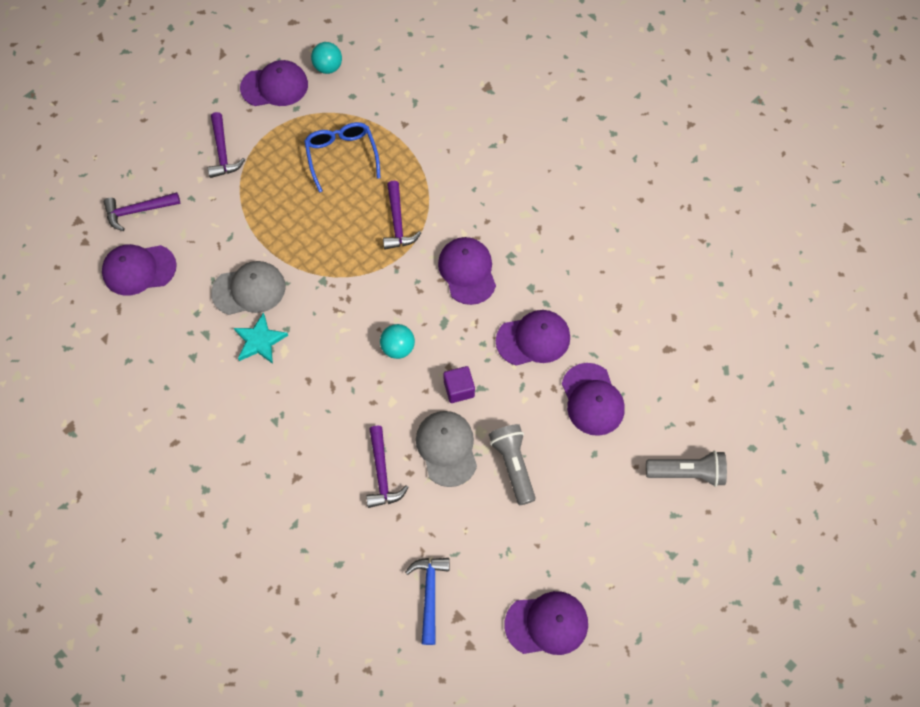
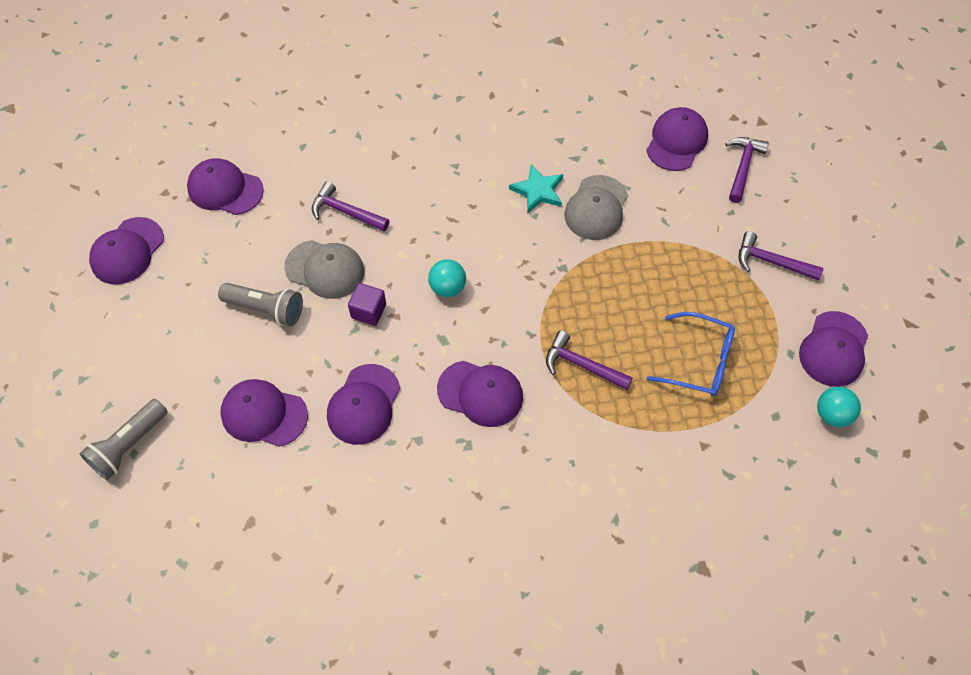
camera: 125 degrees right, 5 degrees down
blue hammer [405,558,450,645] -> purple cap [187,158,264,215]

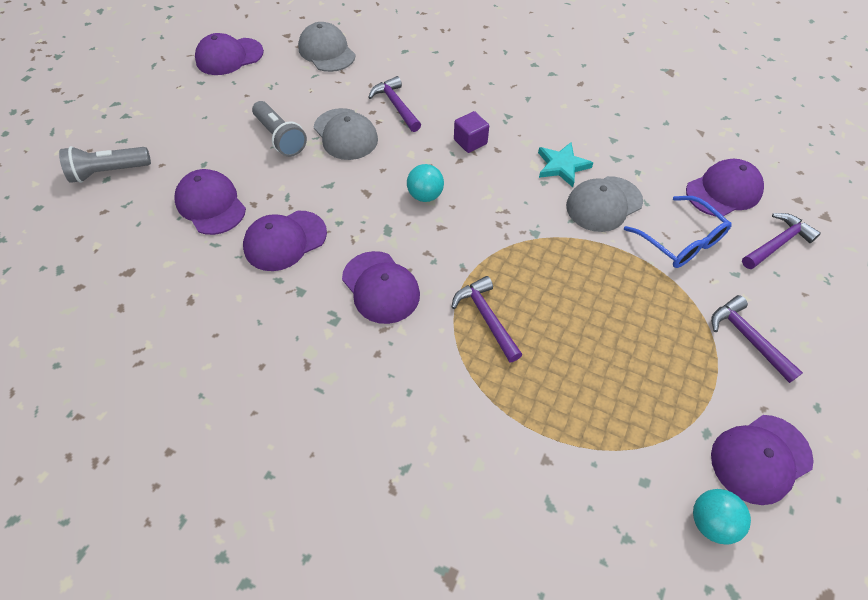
camera: 35 degrees right, 5 degrees down
purple cap [187,158,264,215] -> grey cap [298,22,356,72]
purple cube [348,283,386,326] -> purple cube moved to [454,111,489,153]
blue glasses [647,312,735,396] -> blue glasses moved to [624,196,732,268]

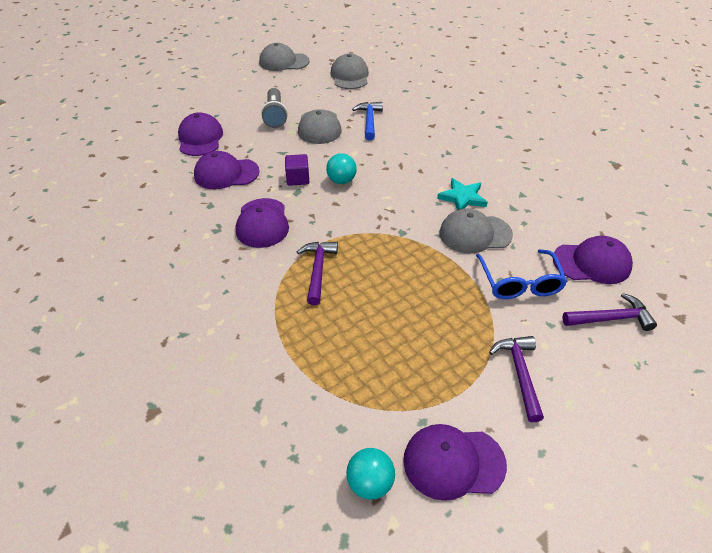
camera: 30 degrees right, 10 degrees down
grey flashlight [59,146,151,183] -> none
purple cap [195,33,264,75] -> grey cap [259,43,309,71]
purple hammer [368,76,421,132] -> blue hammer [352,102,383,141]
purple cube [454,111,489,153] -> purple cube moved to [285,154,309,186]

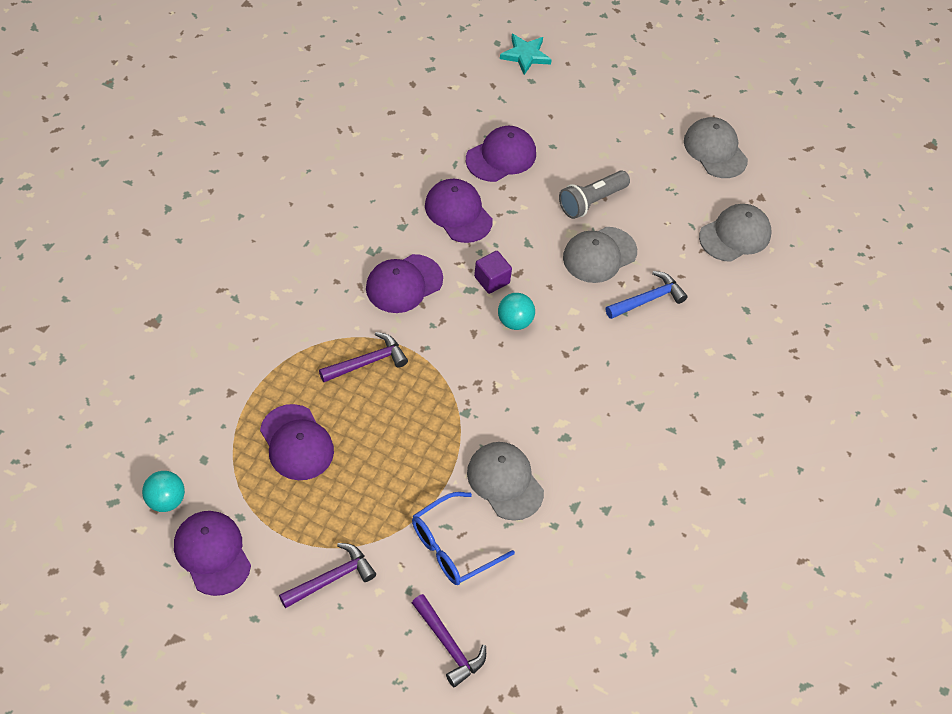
camera: 55 degrees right, 10 degrees up
turquoise star [437,178,488,210] -> turquoise star moved to [500,34,552,75]
purple cap [553,236,633,284] -> purple cap moved to [260,404,334,480]

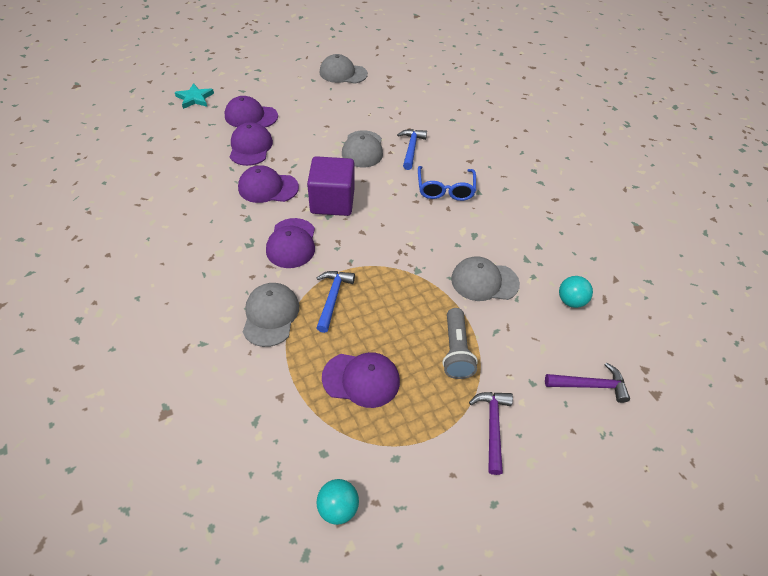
camera: 50 degrees left, 5 degrees down
purple cap [174,511,251,596] -> purple cap moved to [224,96,278,127]
purple hammer [319,332,408,382] -> blue hammer [316,271,355,333]
blue glasses [412,492,515,585] -> blue glasses moved to [418,166,476,201]
purple cube [474,251,512,294] -> purple cube [307,156,354,216], size x1.98
turquoise ball [498,293,535,330] -> turquoise ball moved to [559,276,593,308]
grey flashlight [559,171,630,219] -> grey flashlight moved to [442,308,478,379]
grey cap [699,204,772,262] -> grey cap moved to [243,283,299,347]

